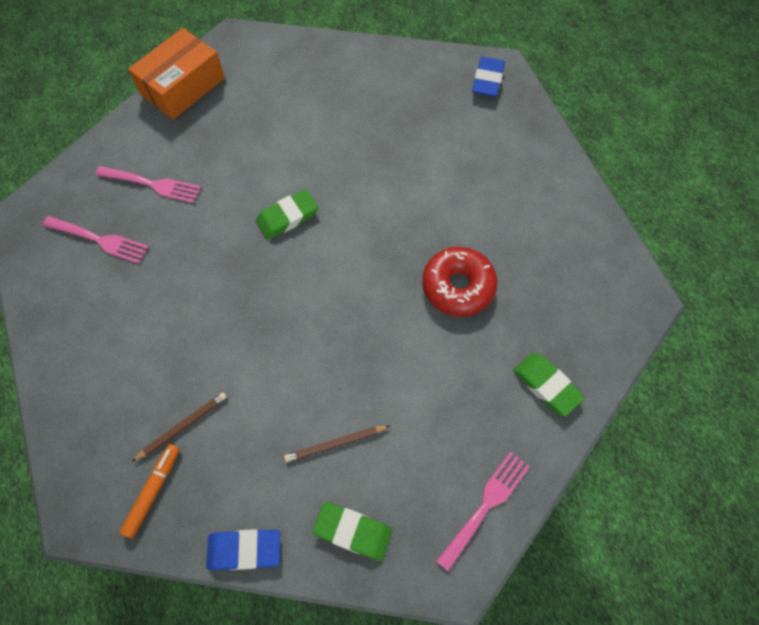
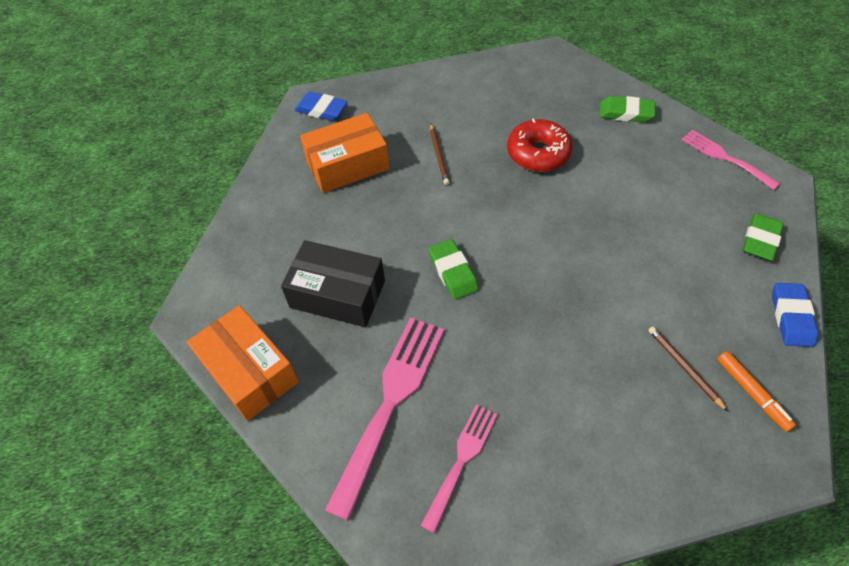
camera: 80 degrees left, 10 degrees down
pink fork [95,166,201,203] -> pink fork [325,317,444,521], size x1.69
orange marker [119,444,180,538] -> orange marker turned 150 degrees counterclockwise [717,351,796,432]
brown pencil [284,425,390,462] -> brown pencil moved to [430,124,450,185]
green eraser [513,353,585,416] -> green eraser turned 45 degrees clockwise [599,96,655,122]
none -> black box [281,240,385,327]
none -> orange box [300,113,389,193]

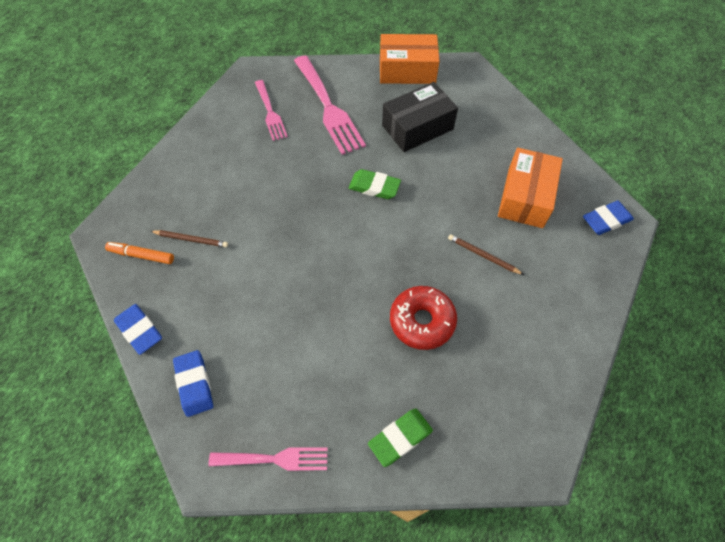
camera: 130 degrees right, 5 degrees up
green eraser [742,213,784,261] -> blue eraser [173,350,213,417]

